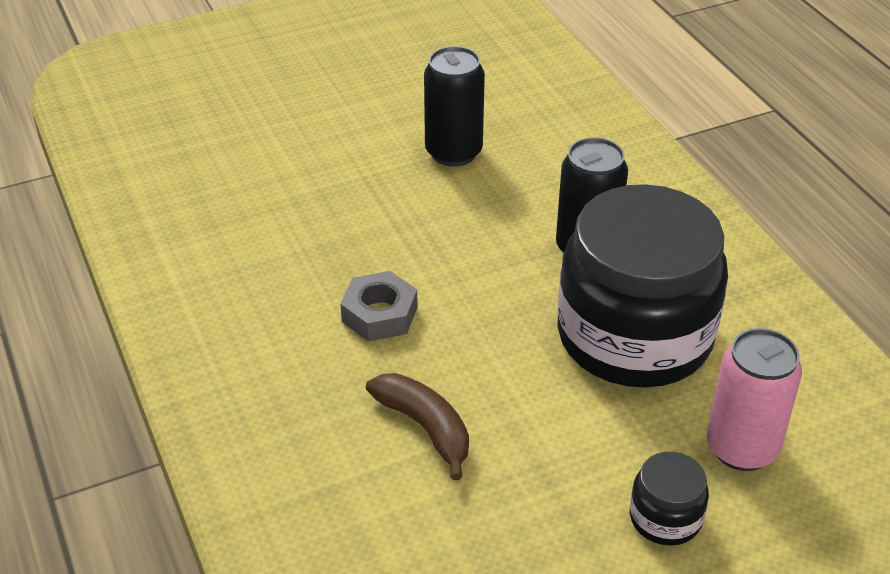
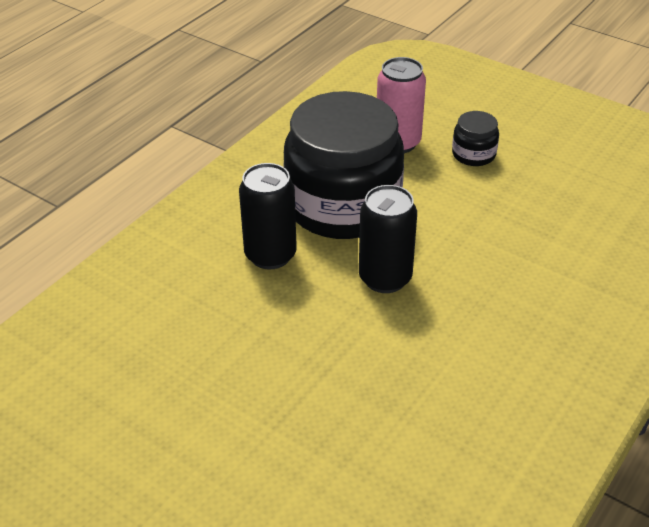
camera: 120 degrees left, 0 degrees up
grey nut [340,271,418,342] -> none
brown banana [366,373,469,480] -> none
black can [424,46,485,167] -> black can moved to [359,185,417,293]

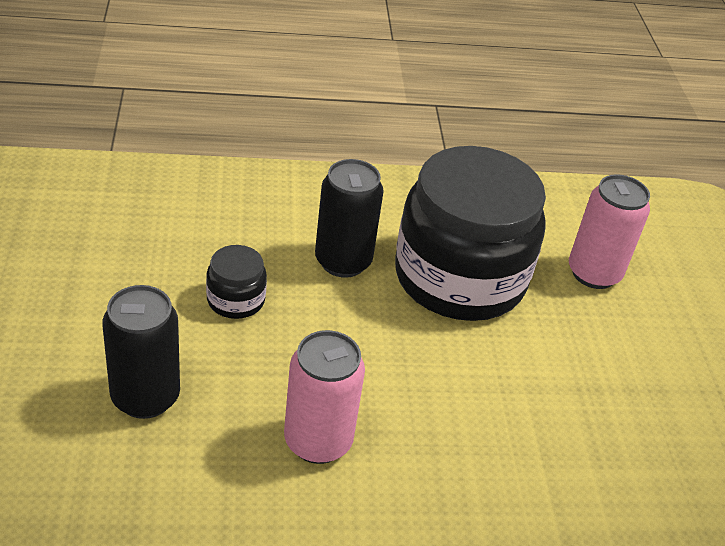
camera: 45 degrees right, 0 degrees up
black can [359,185,417,293] -> black can moved to [103,285,180,419]
black jar [452,111,499,166] -> black jar moved to [206,245,267,319]
none -> pink can [284,330,365,464]

